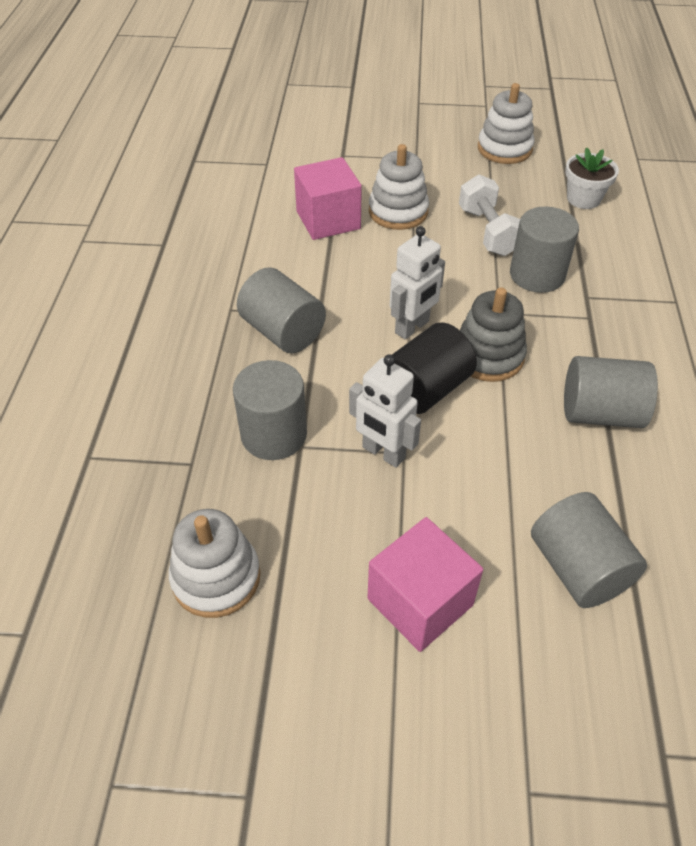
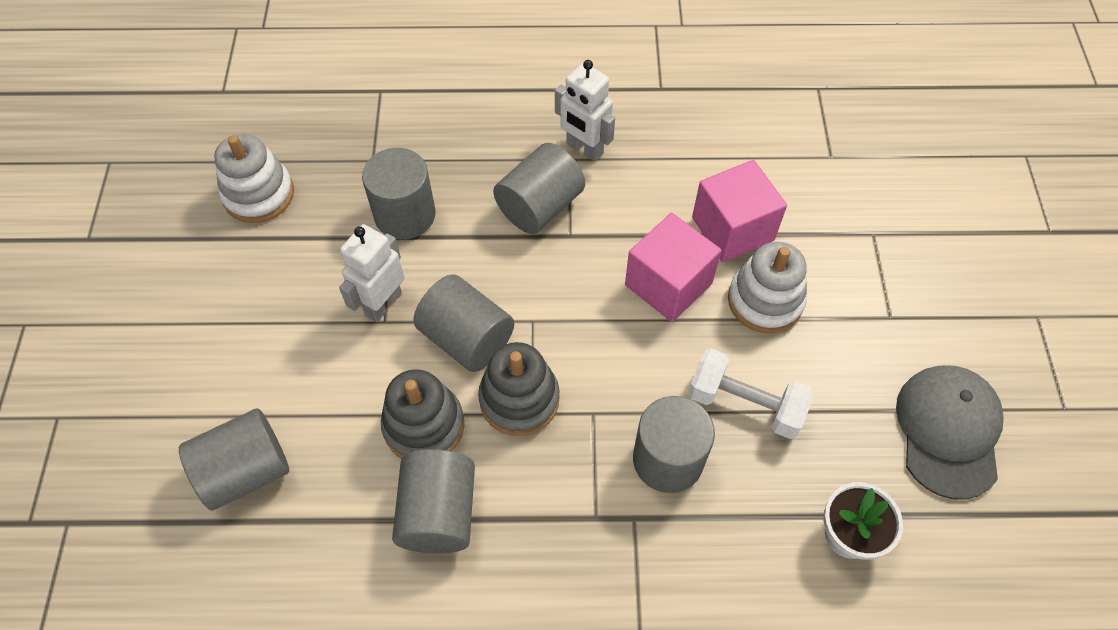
camera: 85 degrees right, 10 degrees up
pink cube [367,517,483,652] -> pink cube moved to [625,213,722,322]
white robot [390,226,445,339] -> white robot moved to [555,60,615,162]
black cylinder [392,322,477,414] -> grey cylinder [413,274,514,372]
white dumbbell [459,174,520,256] -> white dumbbell turned 45 degrees clockwise [688,348,814,439]
white stacking toy [478,83,535,164] -> grey cap [896,365,1003,500]
none -> grey stacking toy [381,369,464,459]

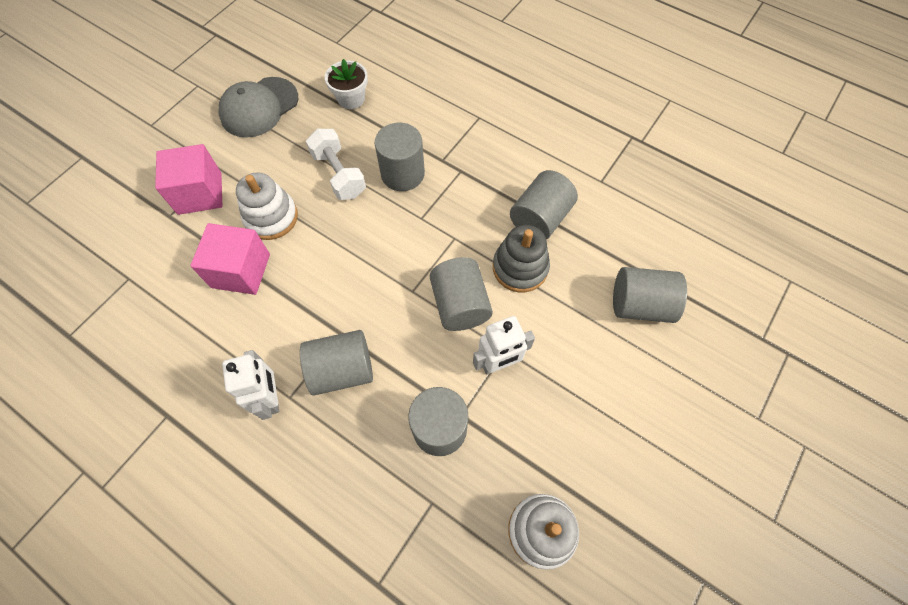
camera: 145 degrees left, 5 degrees up
grey stacking toy [478,342,560,436] -> none
pink cube [625,213,722,322] -> pink cube moved to [155,144,222,215]

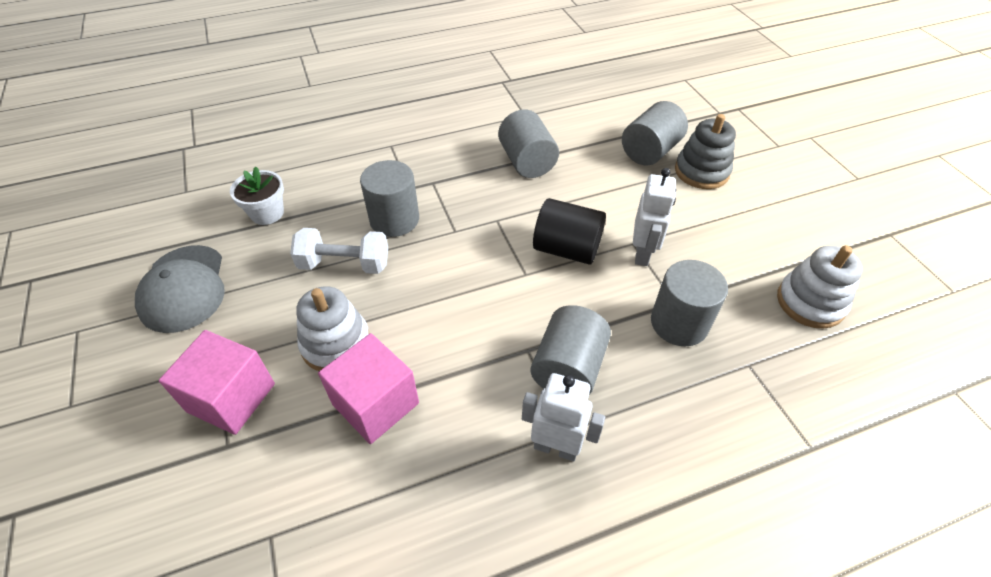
camera: 55 degrees left, 15 degrees down
grey cylinder [430,257,493,331] -> black cylinder [533,198,606,265]
grey stacking toy [493,225,550,292] -> grey stacking toy moved to [675,114,736,189]

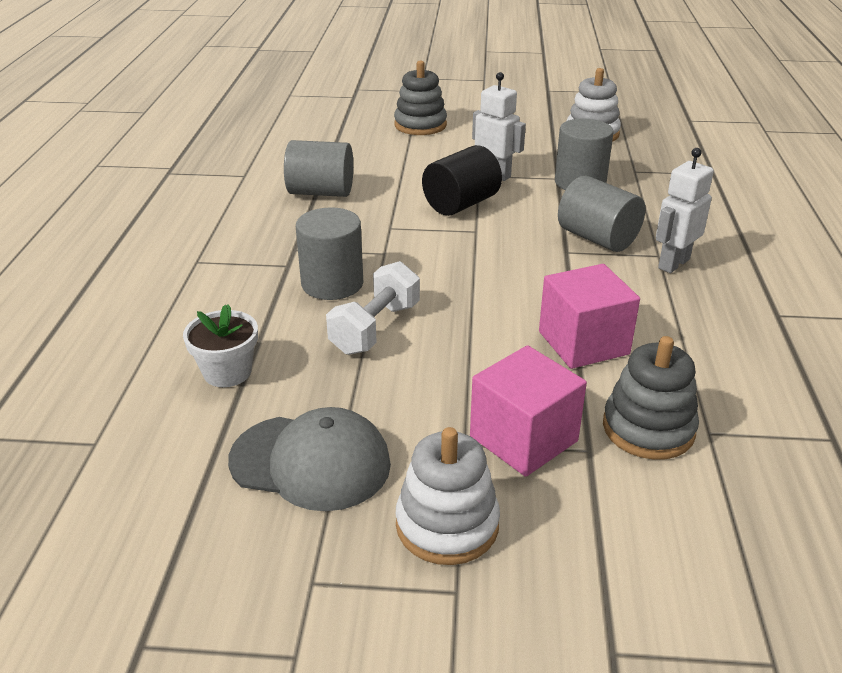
camera: 65 degrees left, 15 degrees down
white stacking toy [296,286,370,371] -> white stacking toy moved to [396,427,500,565]
grey cylinder [622,101,688,165] -> none
none -> grey stacking toy [603,336,699,460]

